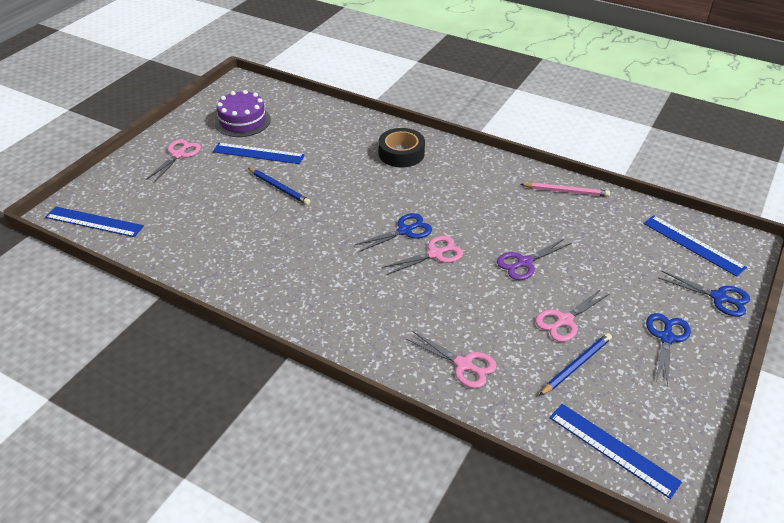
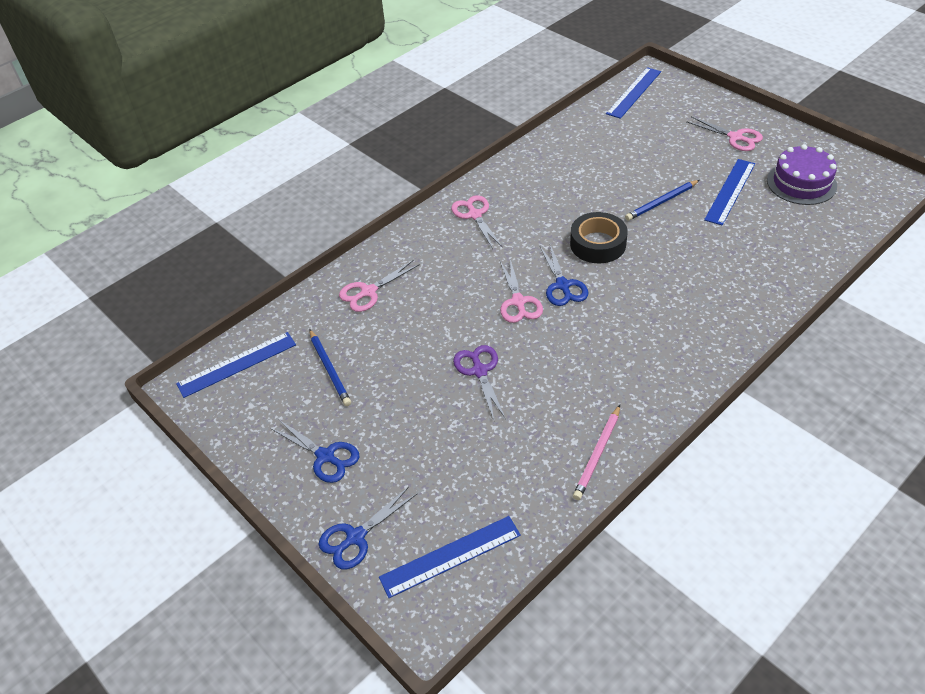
camera: 110 degrees right, 5 degrees up
black tape [378,128,425,167] -> black tape moved to [570,212,628,263]
pink scissors [535,289,609,342] -> pink scissors moved to [451,195,502,249]

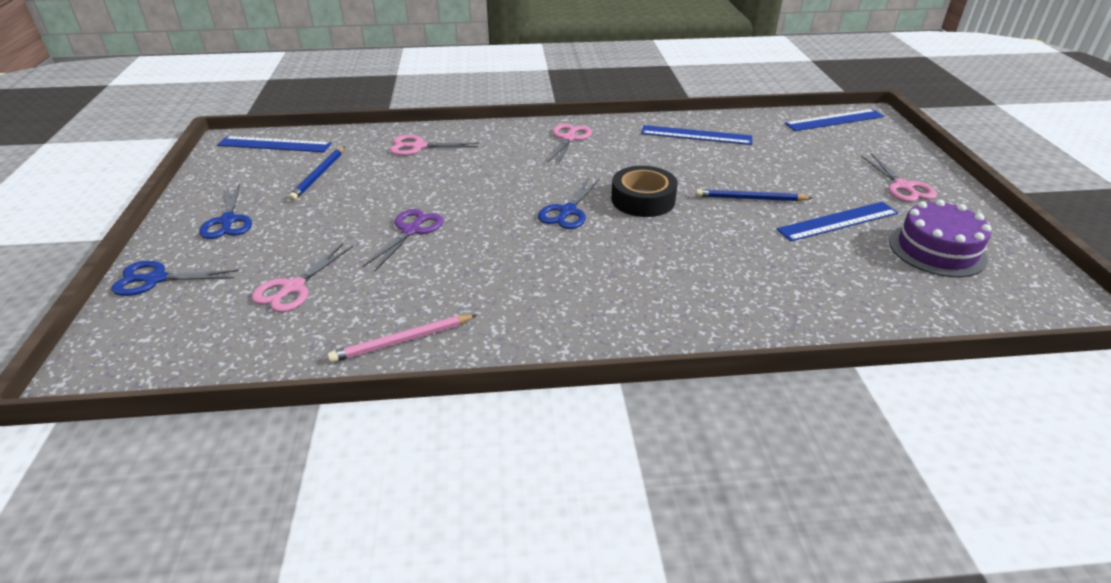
camera: 35 degrees right, 10 degrees down
blue ruler [379,516,521,598] -> blue ruler moved to [641,125,752,145]
pink scissors [500,259,543,323] -> pink scissors moved to [252,244,353,312]

